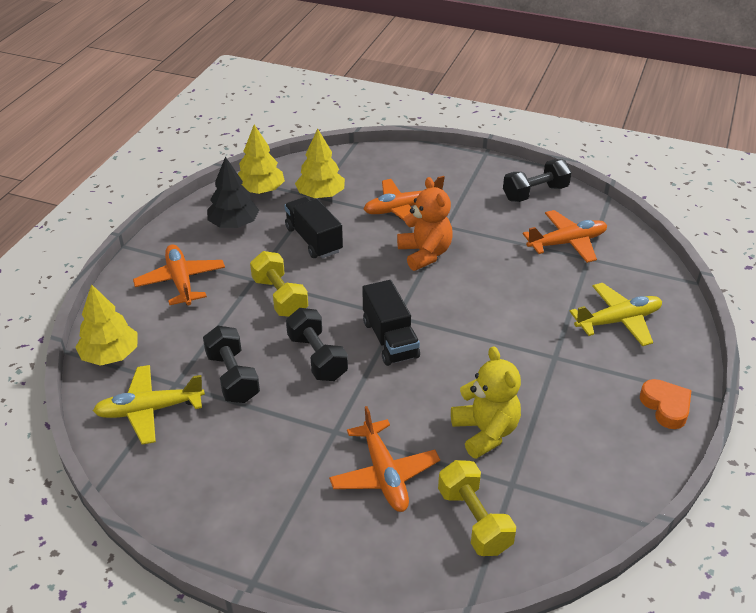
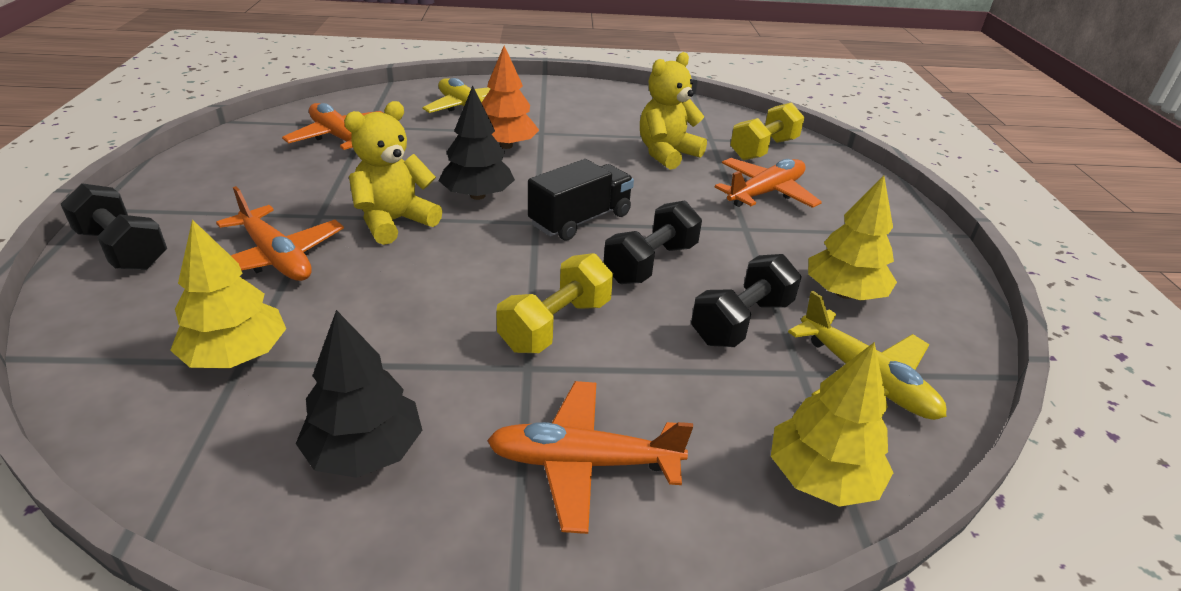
camera: 115 degrees left, 5 degrees down
orange plane [133,244,225,305] -> orange plane turned 45 degrees clockwise [487,381,693,534]
yellow tree [238,124,285,194] -> yellow tree moved to [808,175,897,300]
black truck [284,197,343,258] -> none
orange teddy bear [397,177,453,271] -> yellow teddy bear [344,101,442,245]
black dumbbell [503,159,572,202] -> black dumbbell moved to [61,183,167,270]
orange heart [640,379,692,429] -> none
none -> black tree [439,86,515,200]
none -> orange tree [482,46,539,149]

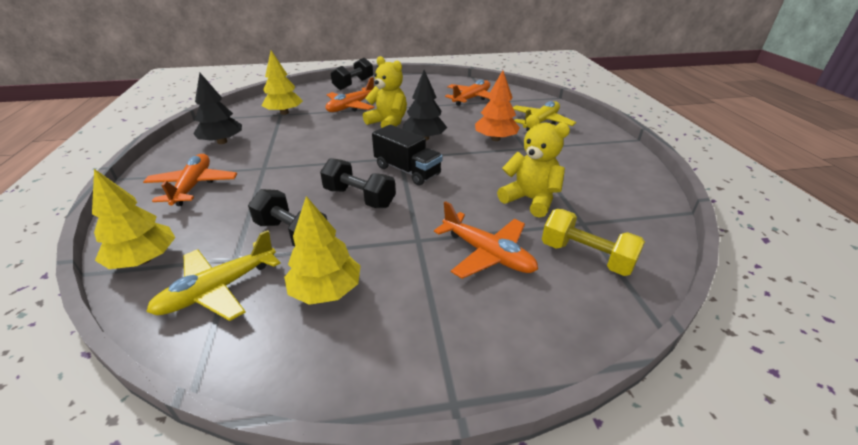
camera: 85 degrees right, 0 degrees up
yellow dumbbell [496,253,613,353] -> none

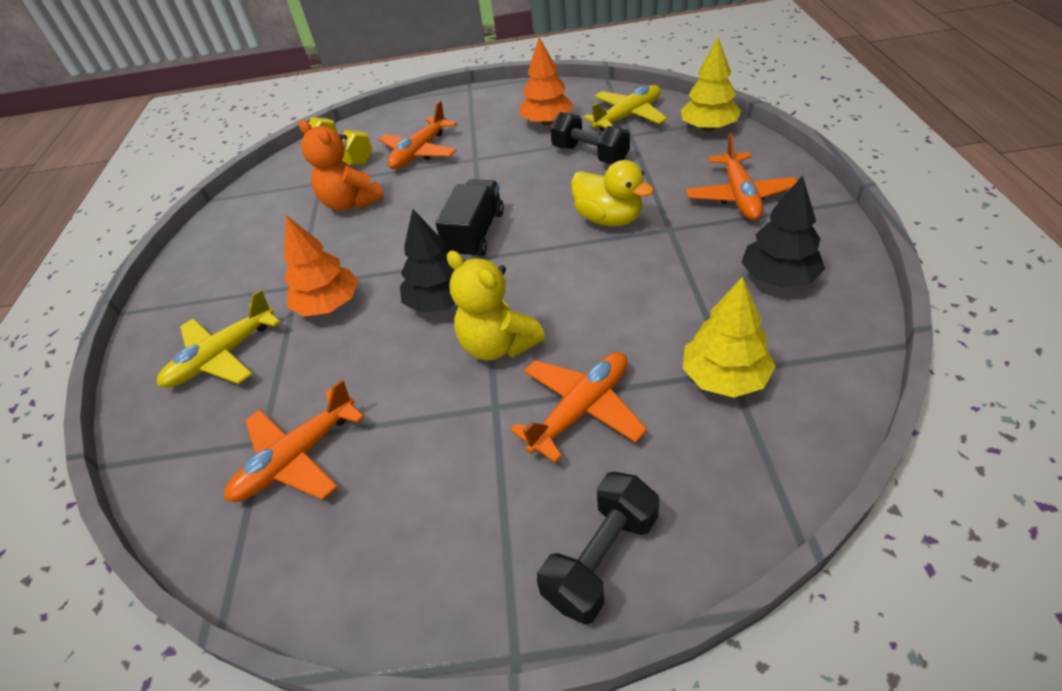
camera: 170 degrees left, 10 degrees up
yellow tree [284,196,361,305] -> orange tree [520,37,574,125]
black dumbbell [320,158,396,208] -> none
black truck [372,125,442,185] -> black truck turned 60 degrees clockwise [436,179,504,259]
orange plane [434,201,538,279] -> orange plane turned 105 degrees counterclockwise [379,101,457,169]
yellow teddy bear [497,114,570,218] -> orange teddy bear [299,120,384,211]
none -> yellow duck [571,160,654,226]

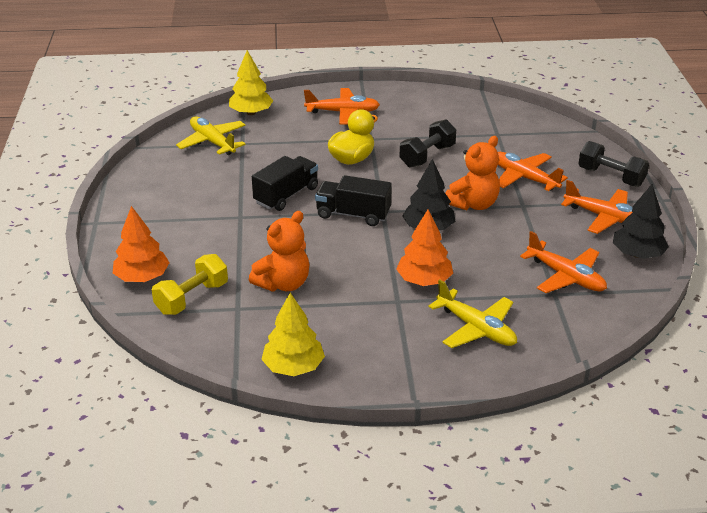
camera: 95 degrees left, 10 degrees down
orange plane [379,101,457,169] -> orange plane moved to [561,180,633,234]
yellow teddy bear [447,251,545,361] -> orange teddy bear [445,136,500,210]
orange tree [520,37,574,125] -> orange tree moved to [113,206,170,282]
black dumbbell [550,112,630,164] -> black dumbbell moved to [399,120,456,167]
yellow tree [682,276,776,398] -> yellow tree moved to [261,293,325,376]
black tree [741,175,825,288] -> black tree moved to [613,184,669,259]
none -> black truck [252,156,318,211]

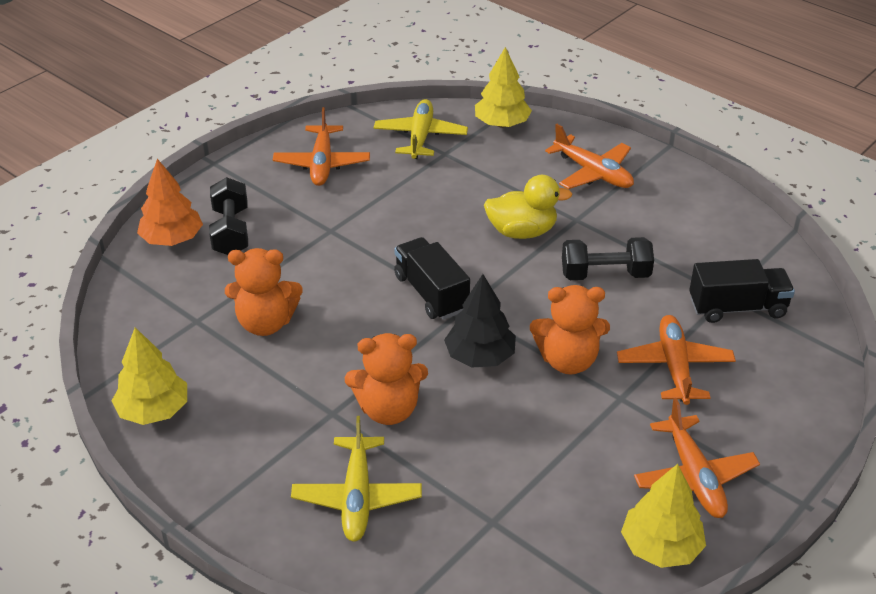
camera: 45 degrees right, 5 degrees up
yellow dumbbell [152,254,228,315] -> none
black truck [252,156,318,211] -> black truck moved to [689,259,795,323]
orange tree [396,209,453,286] -> orange teddy bear [345,333,428,425]
orange plane [520,231,607,293] -> orange plane moved to [273,107,370,186]
black dumbbell [578,141,649,187] -> black dumbbell moved to [209,177,248,255]
black tree [613,184,669,259] -> yellow tree [621,464,706,568]

